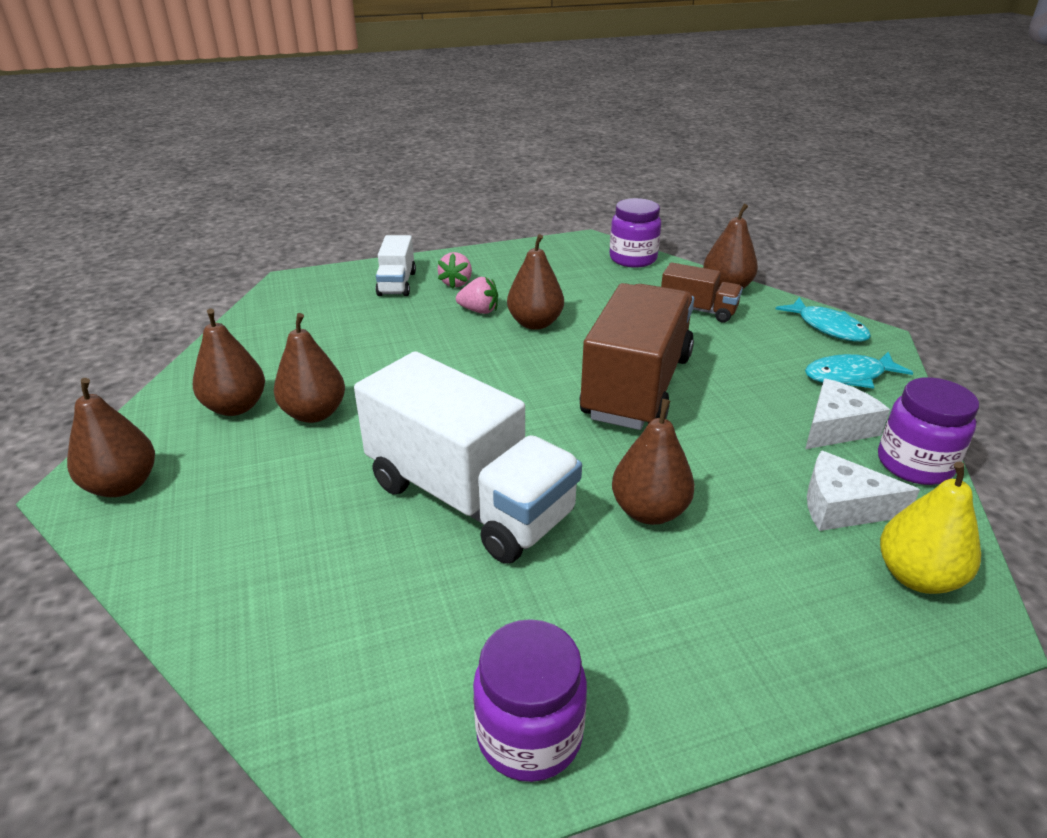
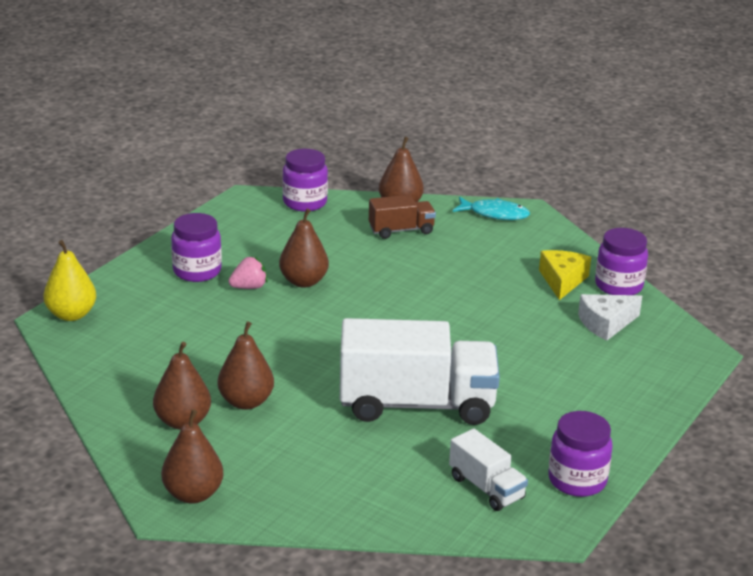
camera: 40 degrees left, 5 degrees down
white truck [375,235,416,296] -> white truck moved to [449,429,528,511]
pink strawberry [438,252,472,289] -> purple jar [171,213,222,282]
brown truck [580,283,694,430] -> none
brown pear [612,399,695,525] -> none
turquoise fish [805,352,913,388] -> none
white cheese [805,378,890,449] -> yellow cheese [539,250,591,300]
yellow pear [880,462,981,594] -> yellow pear moved to [43,240,96,321]

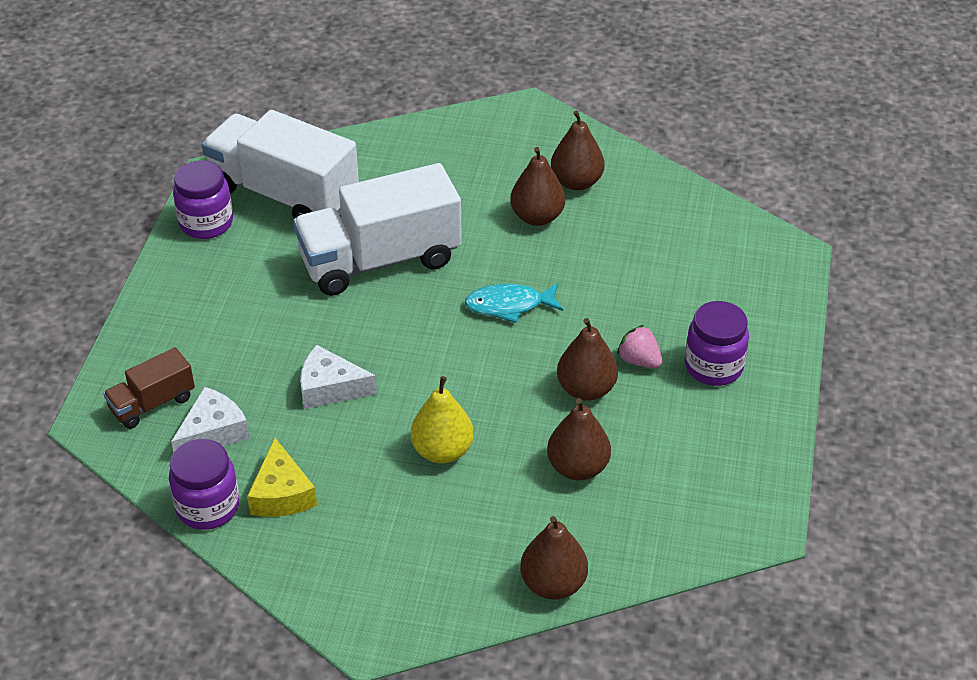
camera: 160 degrees right, 15 degrees up
yellow pear [43,240,96,321] -> yellow pear moved to [411,376,474,463]
brown pear [161,409,224,504] -> brown pear moved to [547,398,611,480]
pink strawberry [228,256,267,289] -> pink strawberry turned 90 degrees clockwise [617,325,663,368]
purple jar [282,149,328,212] -> none
brown truck [369,195,436,239] -> brown truck moved to [103,347,195,429]
white truck [449,429,528,511] -> white truck [202,110,359,218], size x2.02
turquoise fish [453,197,530,220] -> turquoise fish moved to [465,283,563,323]
none -> white cheese [300,345,377,409]

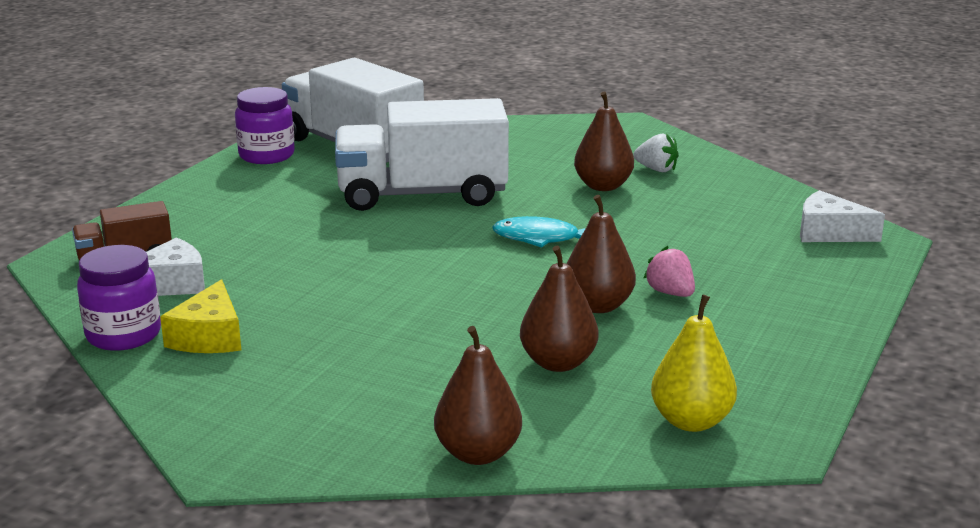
camera: 15 degrees right, 20 degrees down
white cheese [300,345,377,409] -> white cheese moved to [800,190,885,242]
yellow pear [411,376,474,463] -> yellow pear moved to [651,294,737,432]
brown pear [551,111,604,191] -> white strawberry [634,134,679,172]
purple jar [685,301,749,386] -> none

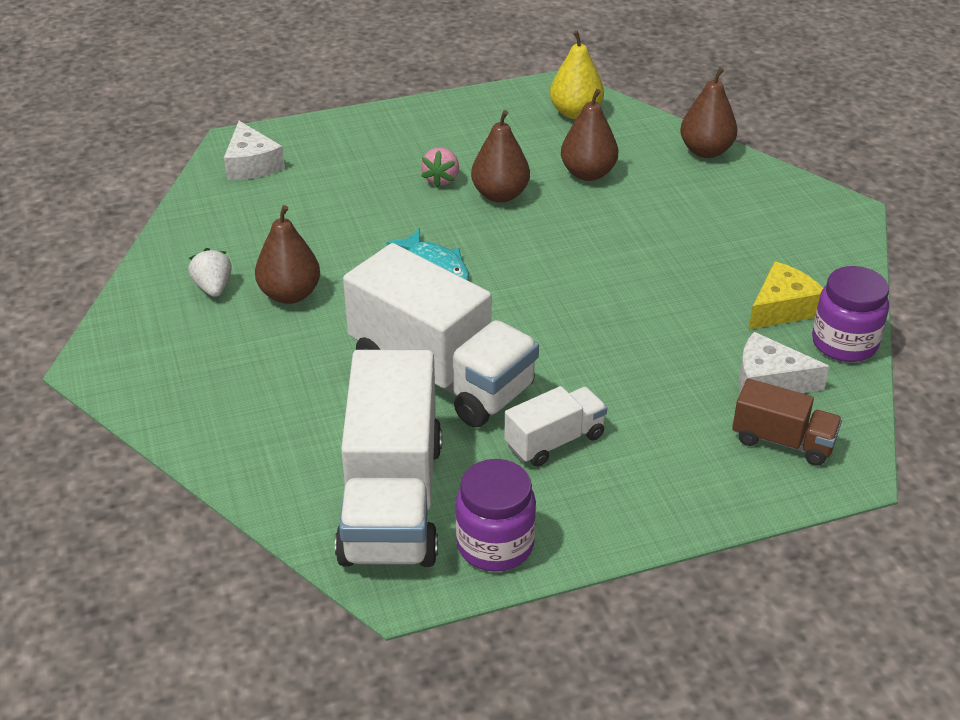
camera: 135 degrees left, 15 degrees up
none -> white truck [504,386,607,467]

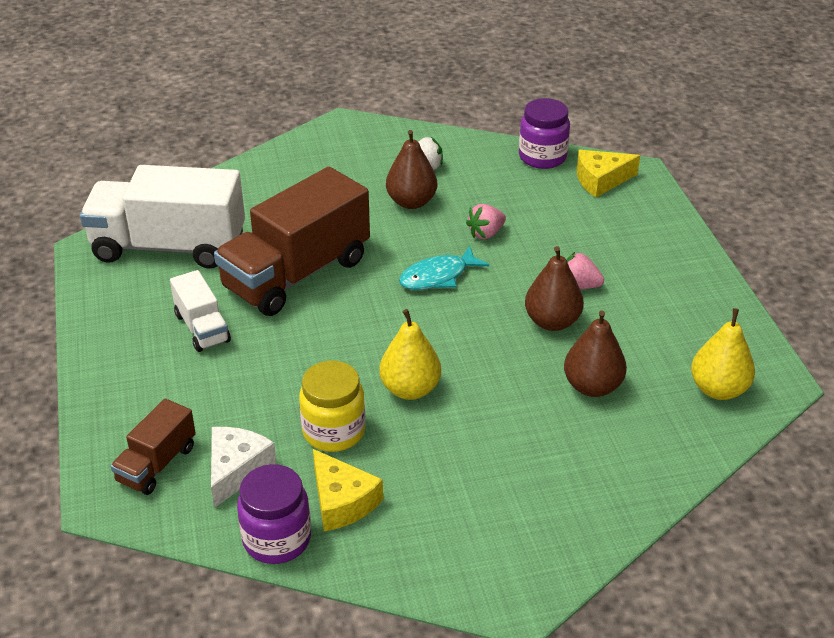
camera: 95 degrees right, 0 degrees up
white cheese [224,121,285,180] -> yellow cheese [577,150,640,197]
white truck [343,243,539,427] -> brown truck [214,167,370,316]
purple jar [455,459,536,572] -> purple jar moved to [519,98,570,169]
brown pear [680,67,738,158] -> none
none -> yellow jar [299,361,365,452]
none -> yellow pear [379,309,441,400]
none -> pink strawberry [466,204,506,239]

